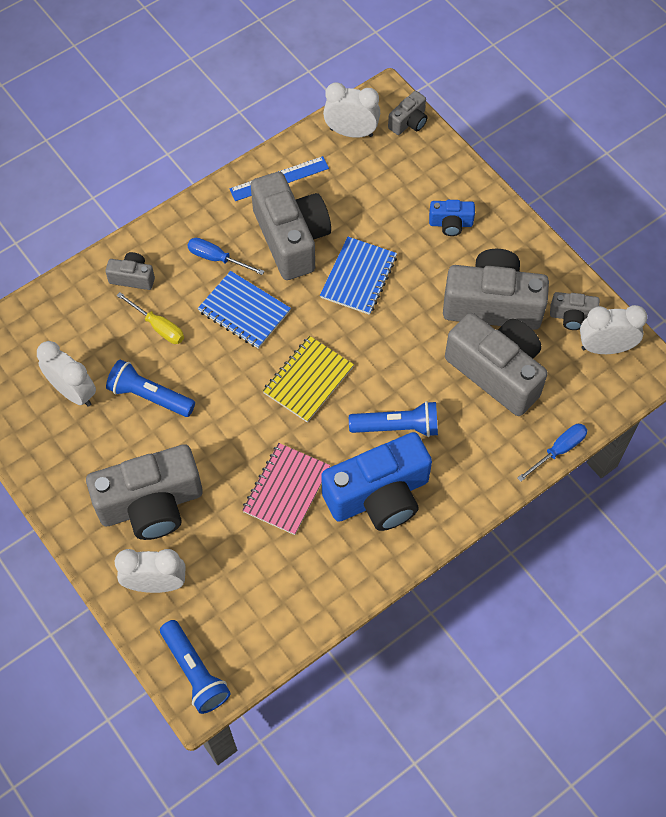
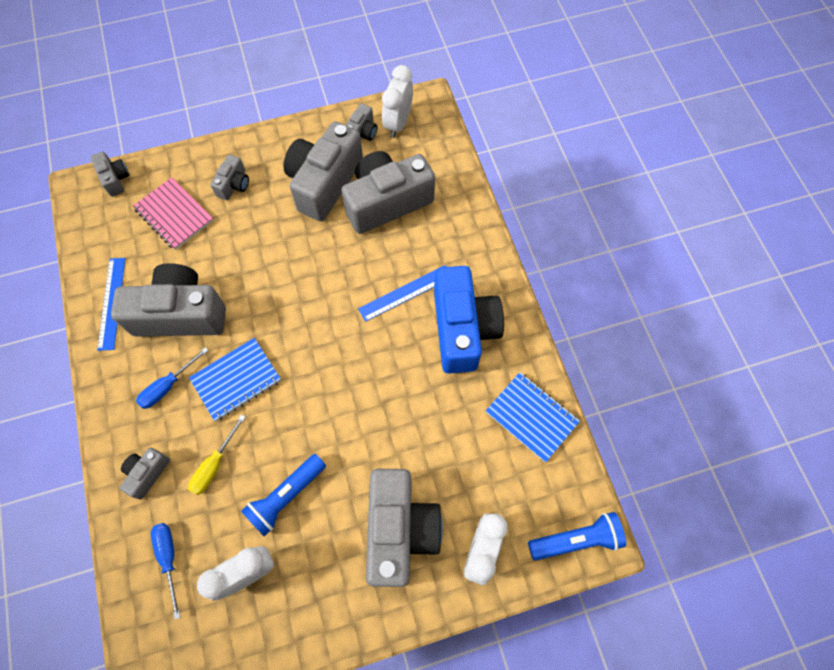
camera: 70 degrees left, 5 degrees up
yellow screwdriver [116,292,184,344] -> yellow screwdriver turned 150 degrees clockwise [188,415,246,495]
pink notebook [242,443,330,535] -> pink notebook moved to [133,177,213,250]
yellow notebook [263,336,354,422] -> none
blue notebook [320,237,397,315] -> blue notebook moved to [486,372,580,462]
white clock [323,82,380,138] -> none
blue flashlight [349,401,438,437] -> blue ruler [358,265,446,322]
blue camera [429,200,475,236] -> grey camera [210,155,249,200]
blue screwdriver [517,424,588,482] -> blue screwdriver moved to [151,523,181,619]

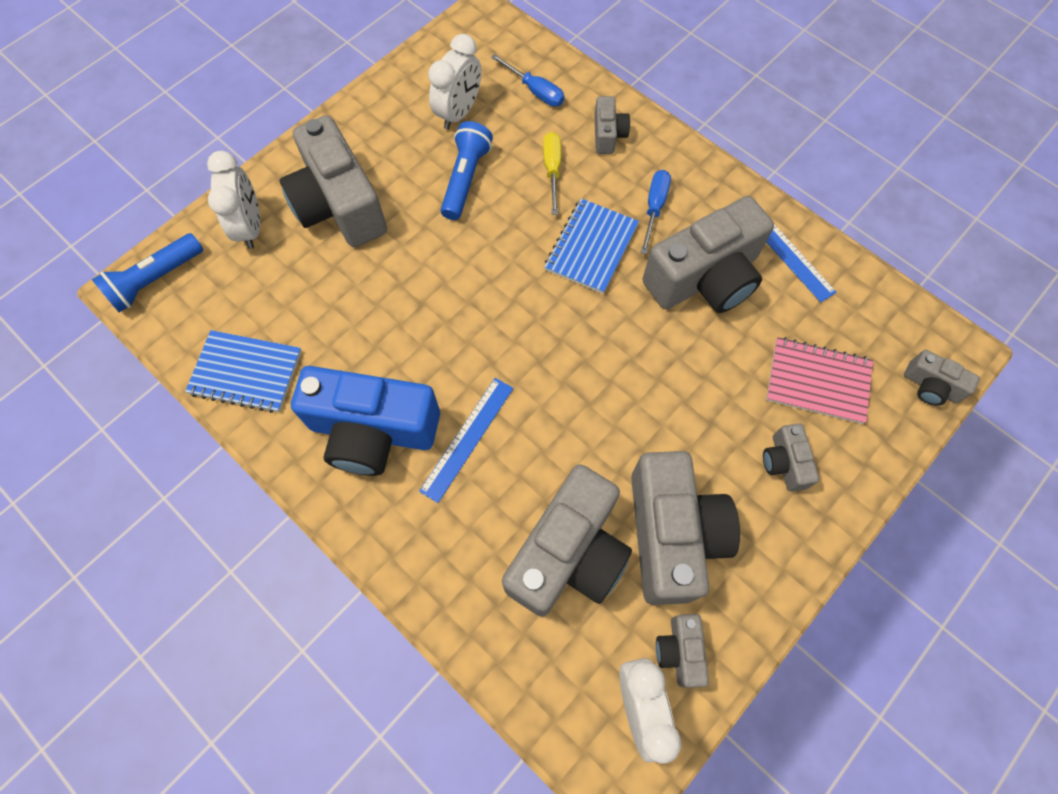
camera: 150 degrees right, 0 degrees up
blue camera [434,266,504,374] -> blue camera turned 45 degrees counterclockwise [291,366,440,476]

